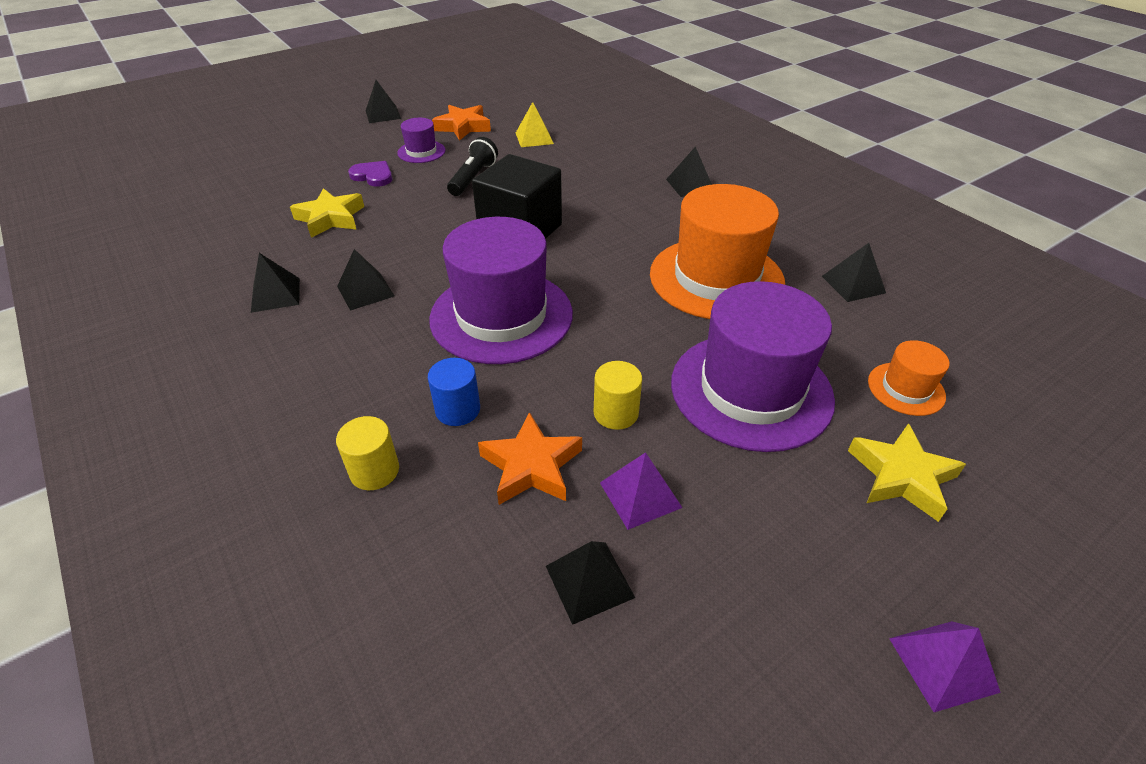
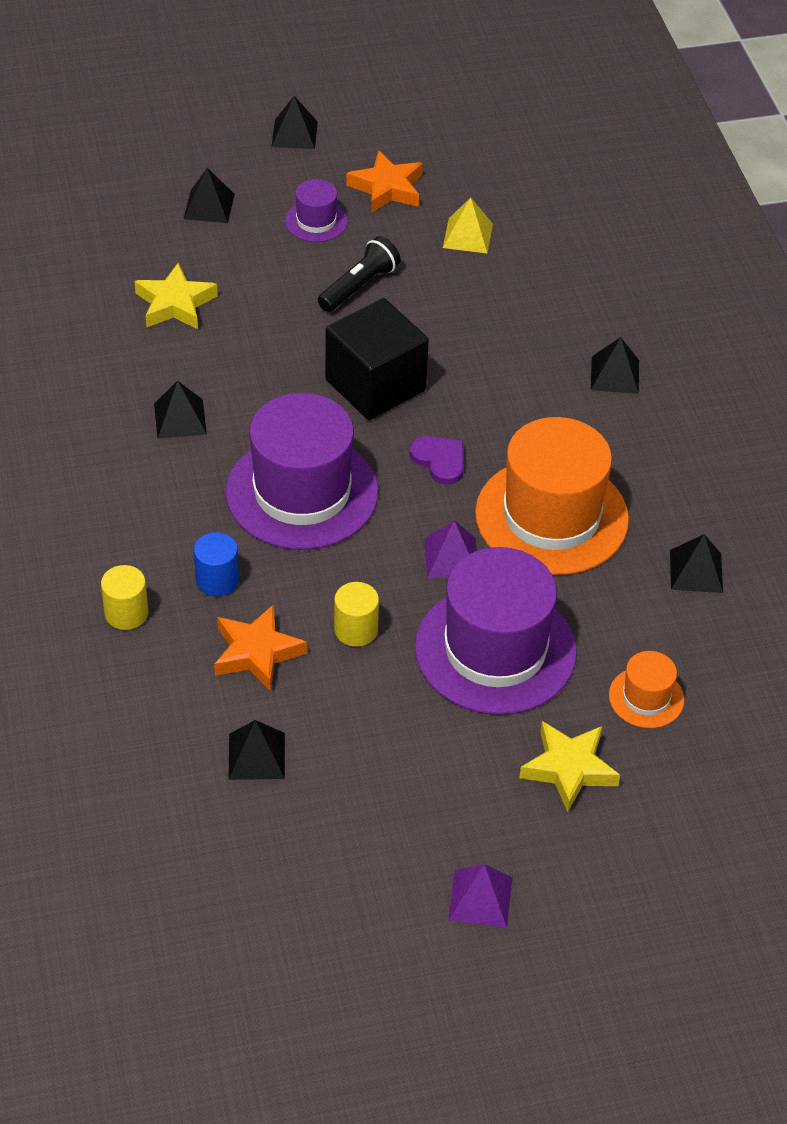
camera: 20 degrees right, 5 degrees up
black pyramid [251,253,300,313] -> black pyramid moved to [184,168,235,223]
purple heart [348,161,392,187] -> purple heart moved to [409,436,464,484]
purple pyramid [600,452,682,530] -> purple pyramid moved to [425,520,477,578]

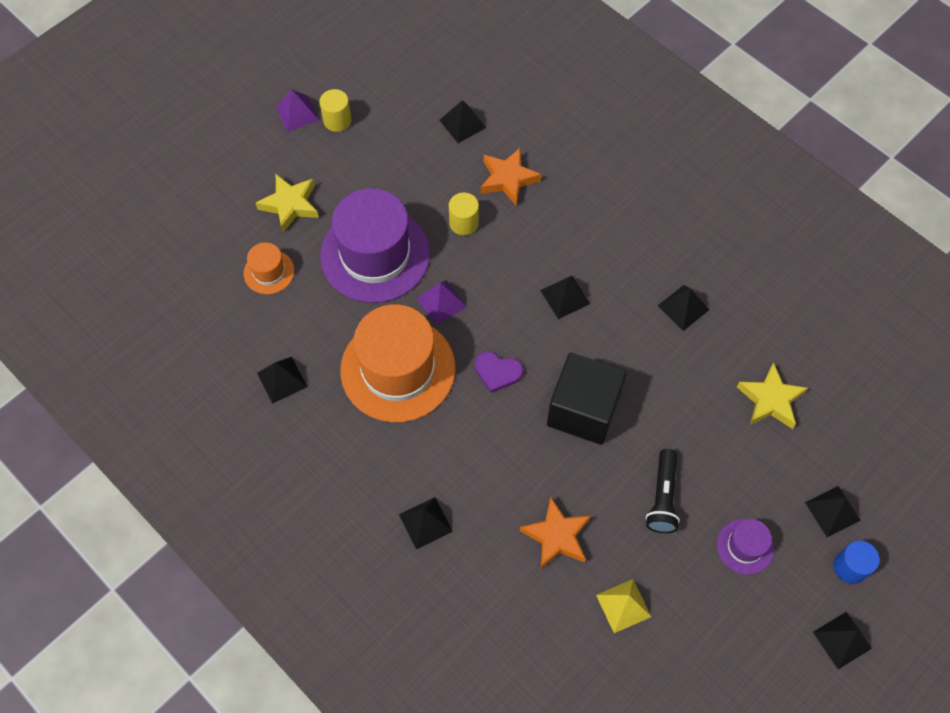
camera: 150 degrees right, 15 degrees up
yellow cylinder [101,565,148,630] -> yellow cylinder moved to [320,89,351,132]
blue cylinder [194,532,239,596] -> blue cylinder moved to [834,541,880,584]
purple hat [226,393,378,550] -> black pyramid [540,276,590,319]
orange star [346,150,423,213] -> orange star moved to [520,497,591,569]

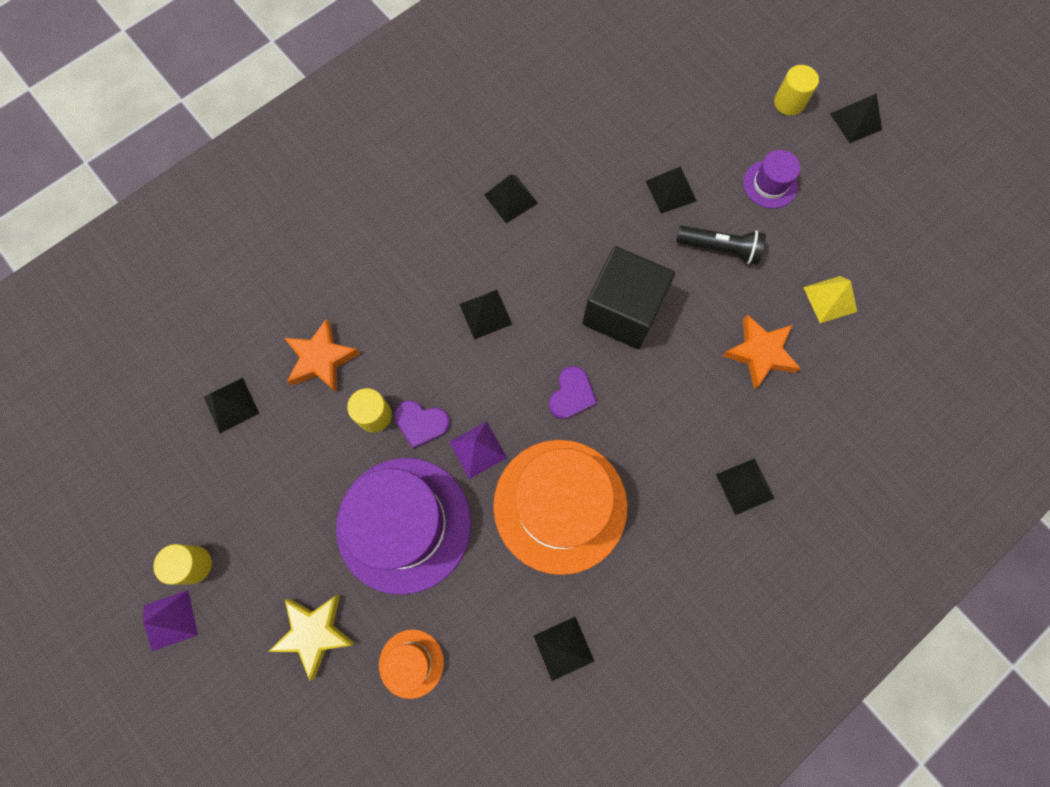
camera: 85 degrees left, 10 degrees up
yellow star [737,362,808,429] -> none
black pyramid [805,486,861,537] -> black pyramid moved to [646,166,697,214]
blue cylinder [834,541,880,584] -> yellow cylinder [774,65,819,116]
none -> purple heart [394,401,450,449]

